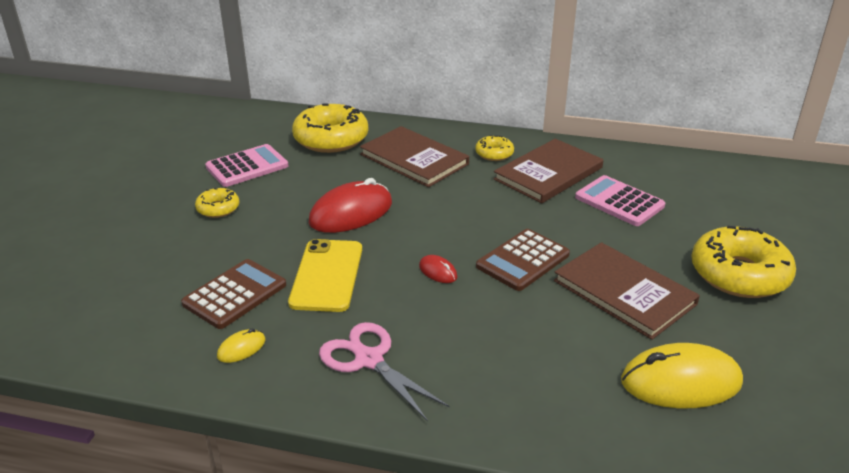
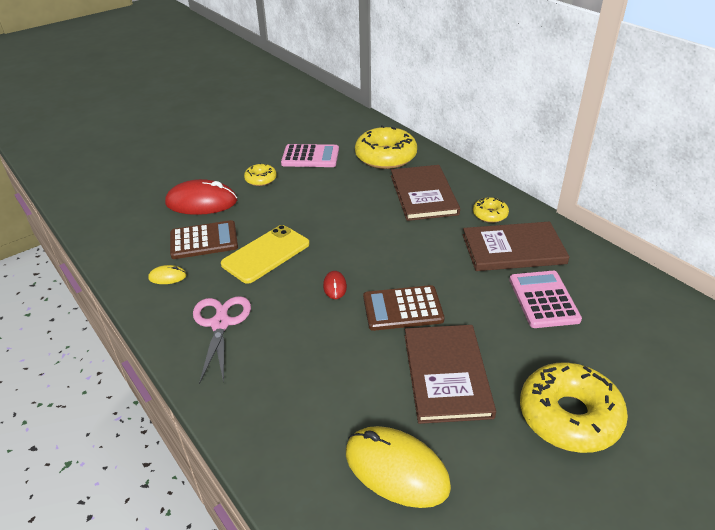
camera: 40 degrees right, 5 degrees up
red mouse [309,178,392,233] -> red mouse moved to [165,179,237,215]

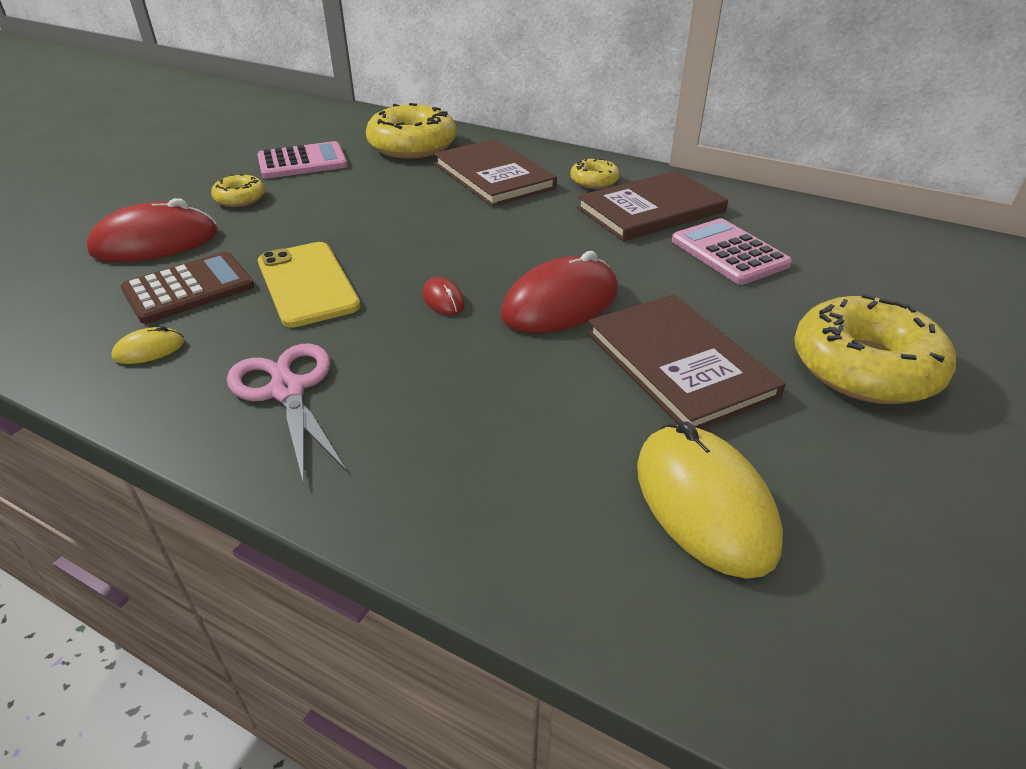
camera: 25 degrees left, 0 degrees up
yellow phone [221,225,310,284] -> yellow phone turned 45 degrees counterclockwise [258,242,361,328]
yellow mouse [346,426,451,508] -> yellow mouse turned 60 degrees clockwise [637,422,783,579]
brown calculator [363,285,444,331] -> red mouse [501,251,618,333]

